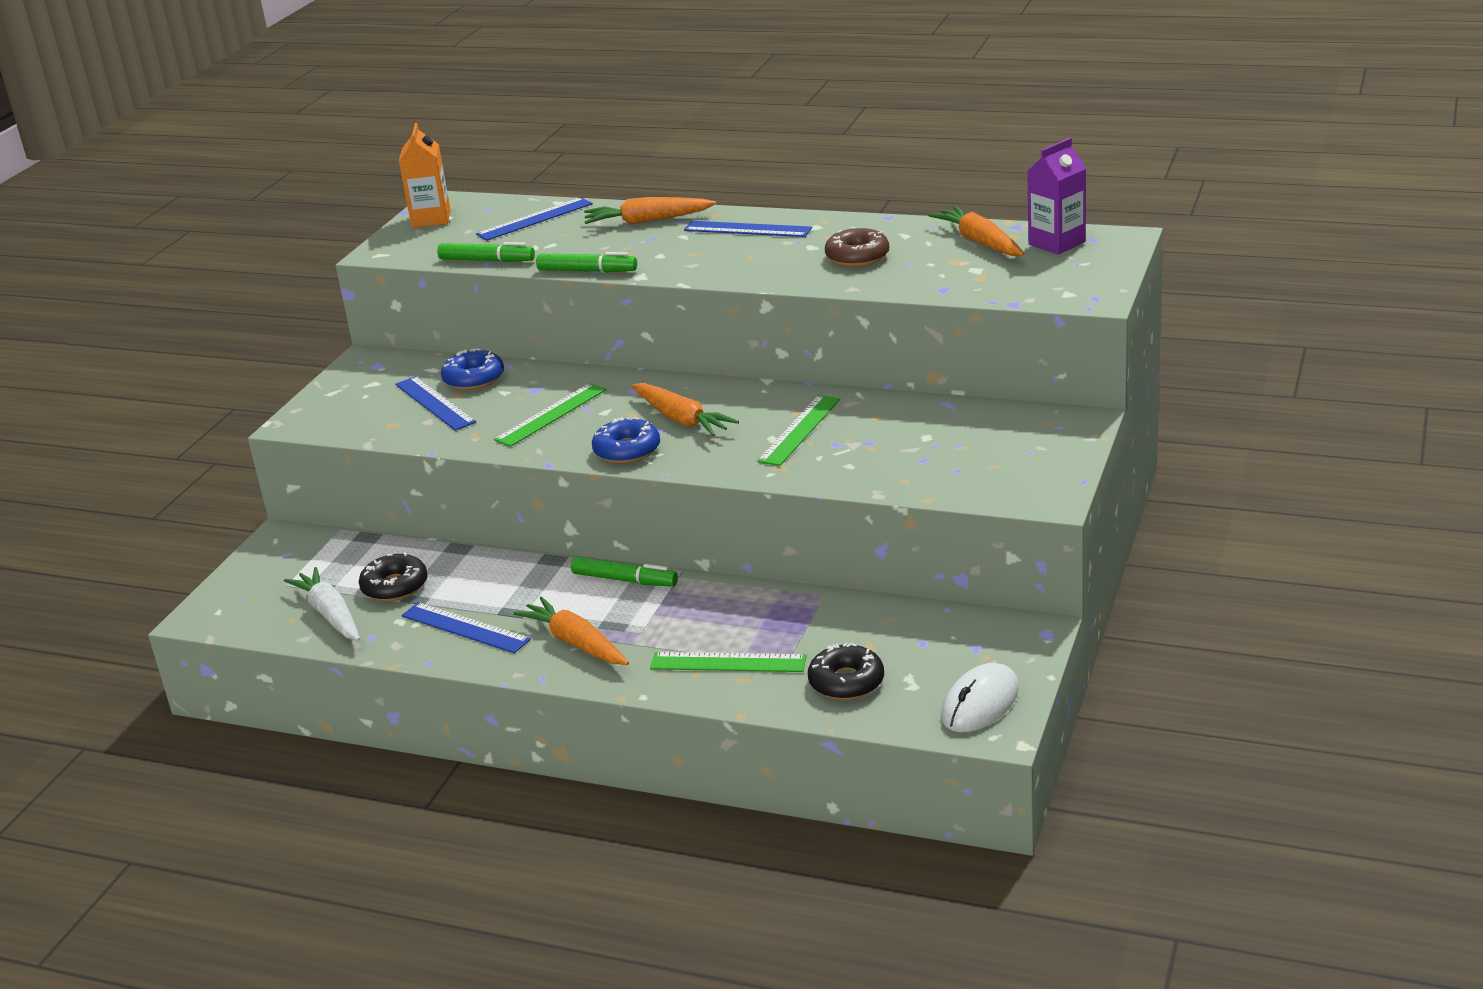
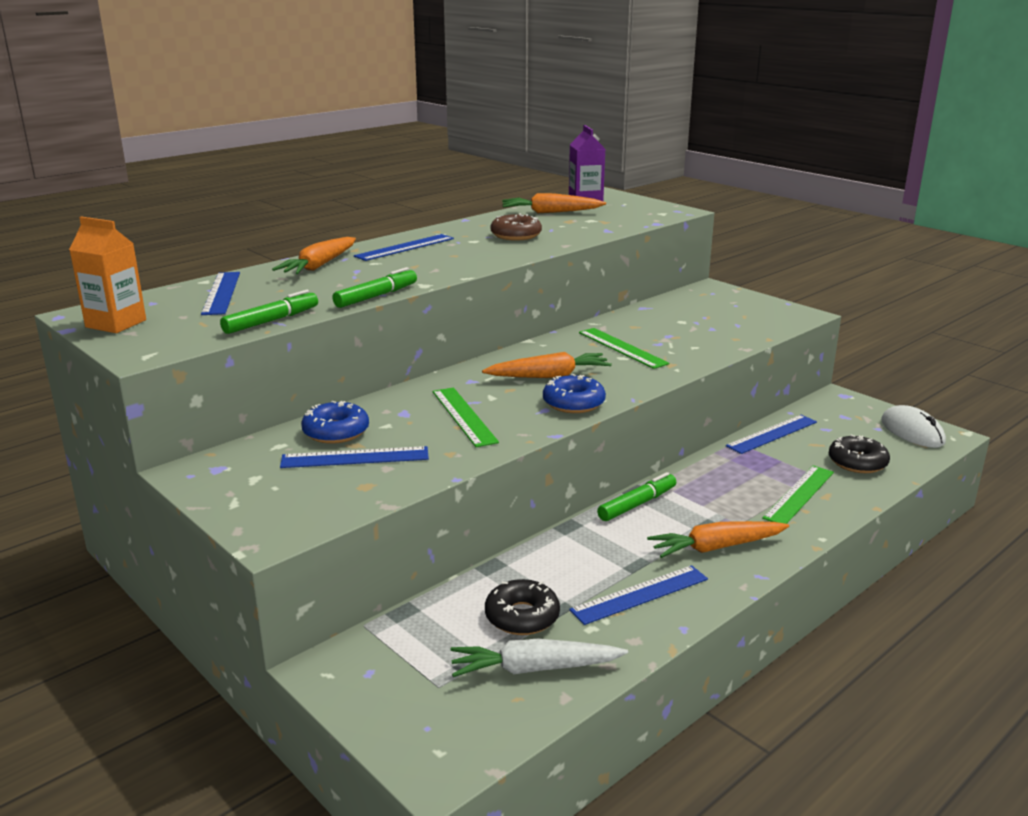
camera: 65 degrees left, 5 degrees down
none -> blue ruler [726,415,817,454]

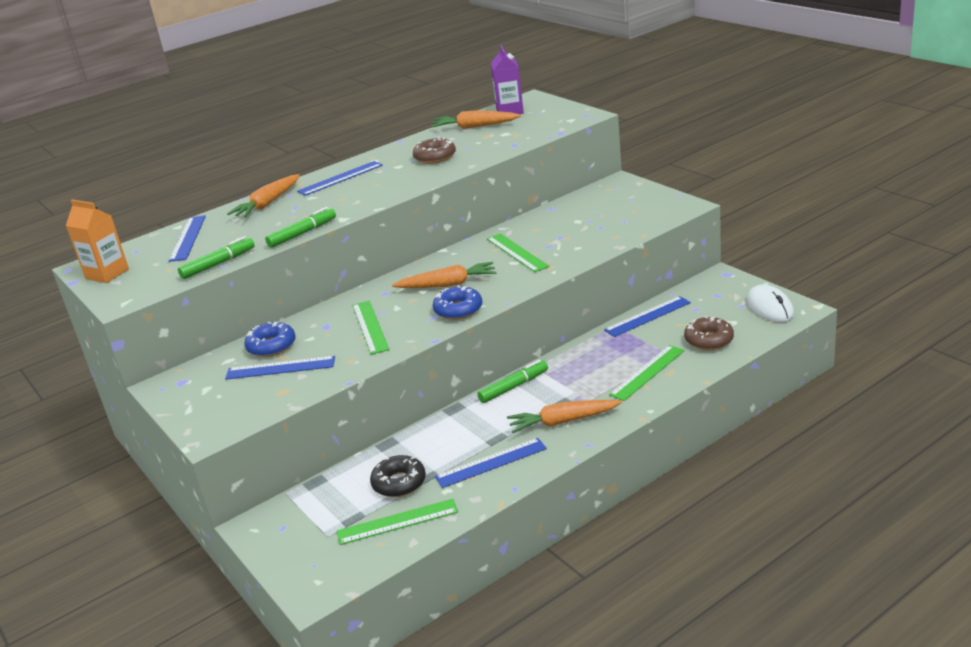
camera: 10 degrees right, 5 degrees up
white carrot [450,639,628,677] -> green ruler [337,499,458,545]
black donut [829,435,890,473] -> brown donut [684,316,734,350]

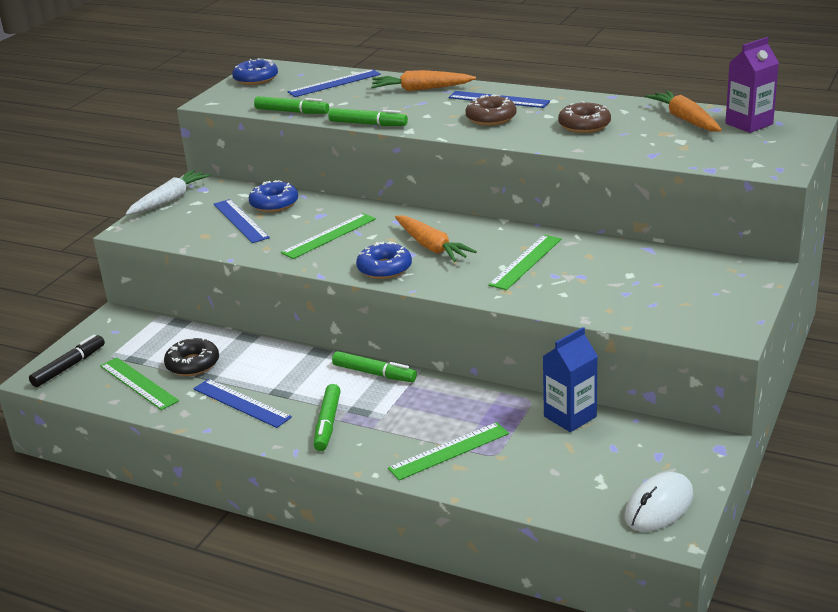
camera: 60 degrees right, 0 degrees up
orange carton [66,200,129,283] -> blue donut [232,58,278,85]
orange carrot [507,400,622,433] -> green marker [314,384,341,451]
blue ruler [604,296,691,337] -> blue carton [542,327,598,432]
green ruler [609,345,685,401] -> green ruler turned 45 degrees counterclockwise [388,422,509,480]
brown donut [684,316,734,350] -> brown donut moved to [465,94,517,126]
none -> black marker [29,334,105,387]
none -> white carrot [125,170,211,215]

